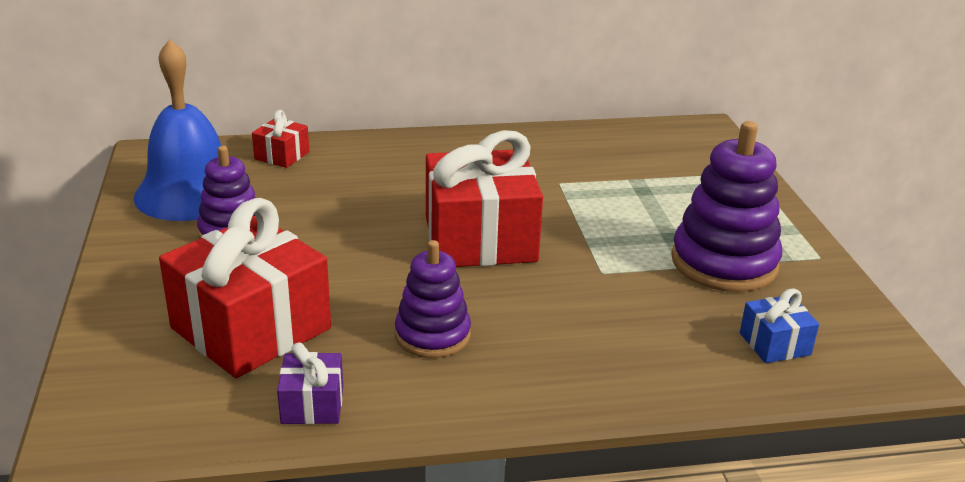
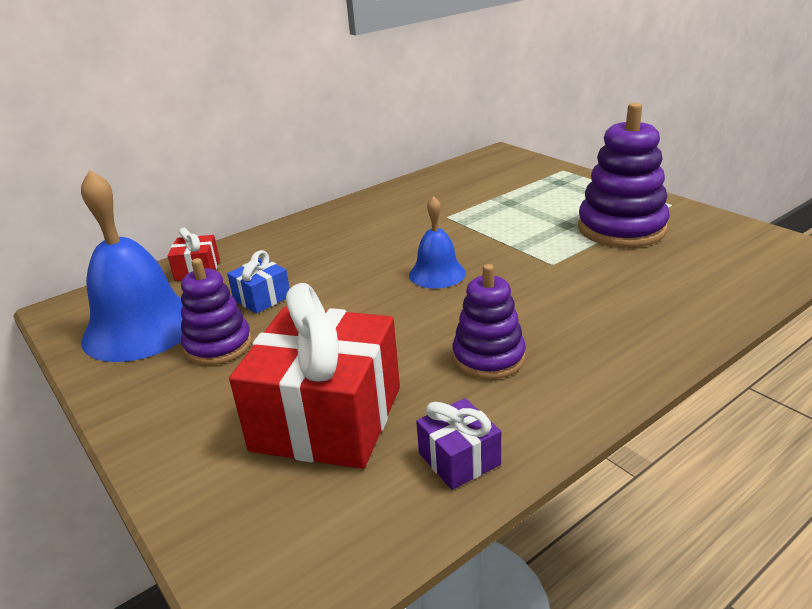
camera: 25 degrees left, 0 degrees up
red gift [426,130,543,267] -> blue bell [409,196,466,289]
blue gift [740,289,819,363] -> blue gift moved to [227,250,290,314]

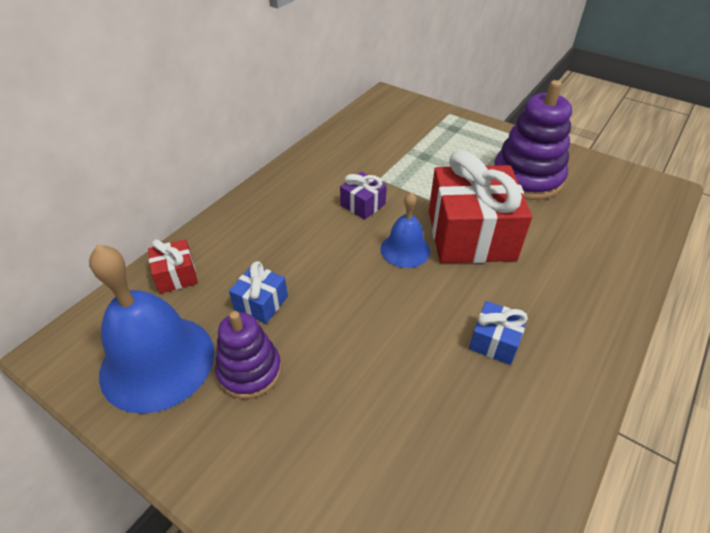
camera: 20 degrees left, 15 degrees up
red gift [229,283,400,469] -> red gift moved to [429,150,532,263]
purple gift [416,398,501,490] -> purple gift moved to [340,172,387,219]
purple stacking toy [453,264,526,379] -> blue gift [469,301,528,365]

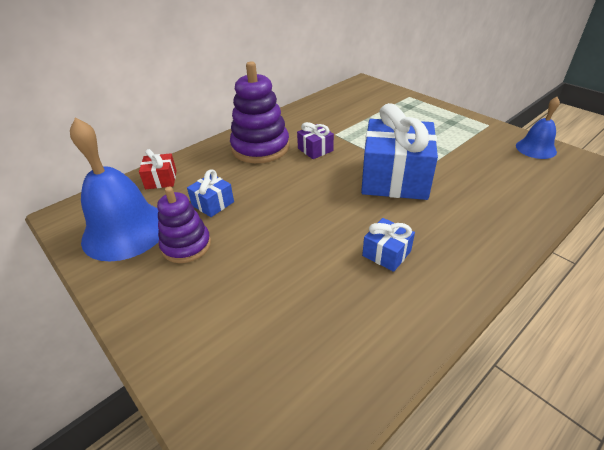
camera: 15 degrees right, 5 degrees down
blue bell [381,192,430,268] -> blue bell moved to [516,97,560,159]
red gift [429,150,532,263] -> blue gift [361,103,438,200]
purple stacking toy [494,80,572,200] -> purple stacking toy moved to [230,61,289,163]

